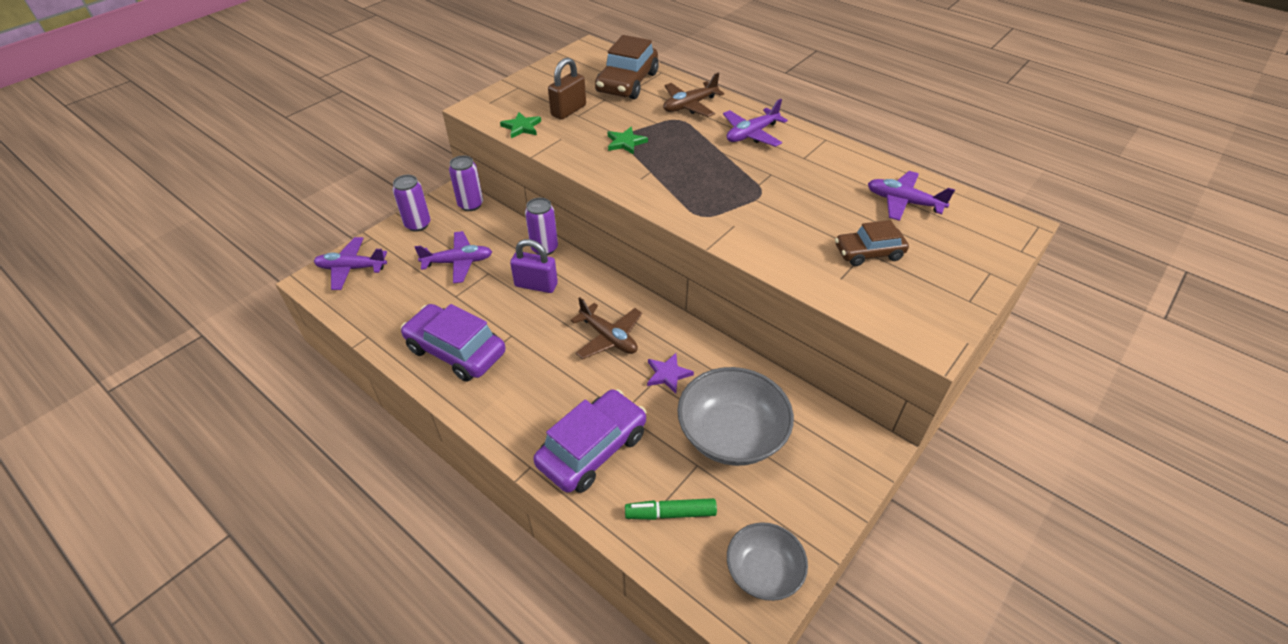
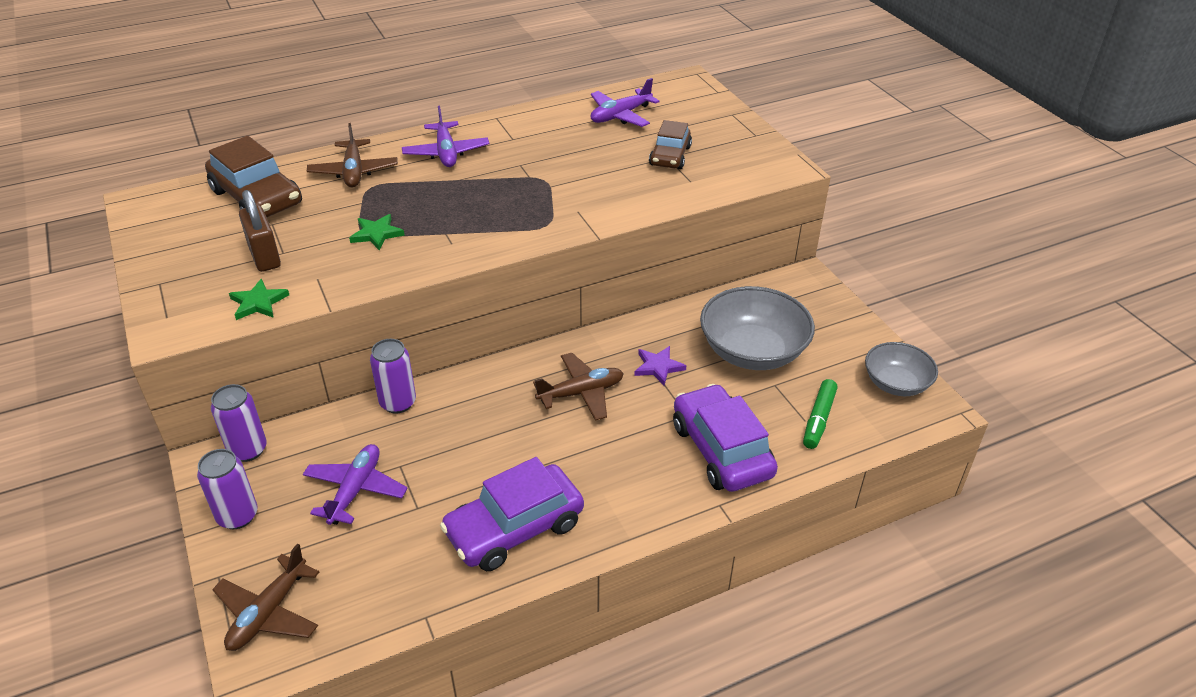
camera: 65 degrees left, 5 degrees down
purple plane [314,237,387,290] -> brown plane [212,543,319,651]
purple padlock [510,239,558,293] -> none

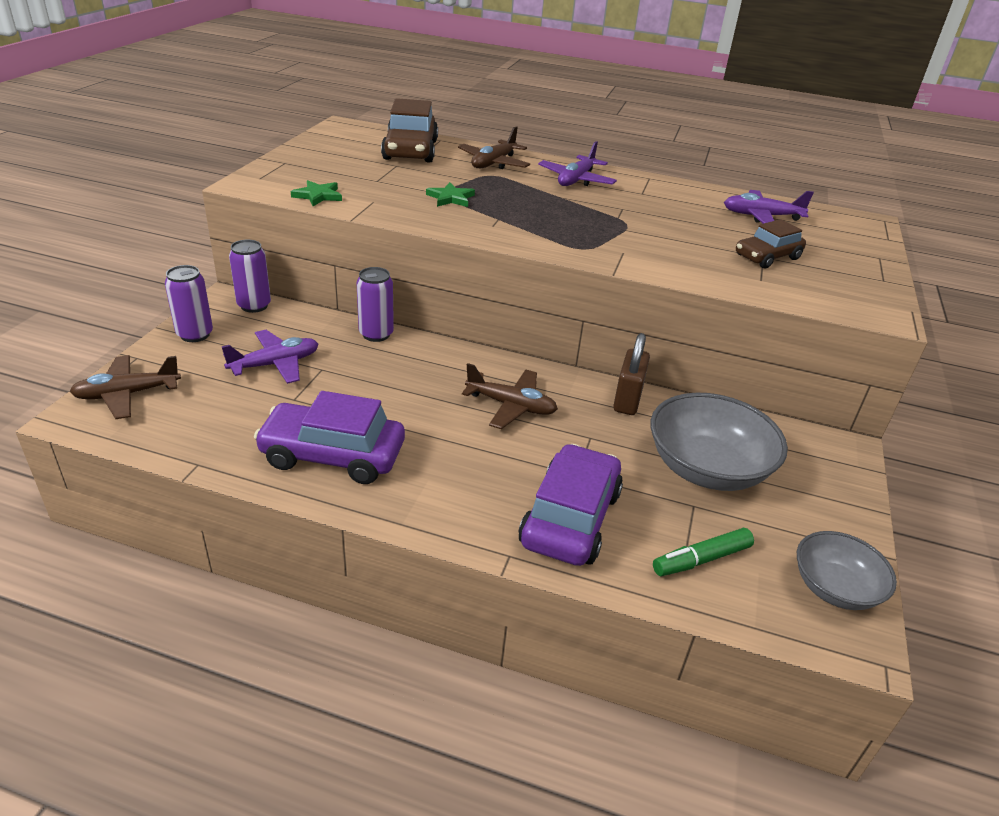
camera: 40 degrees right, 5 degrees down
brown padlock [239,190,281,272] -> brown padlock moved to [613,333,650,415]
purple star [634,346,687,386] -> none

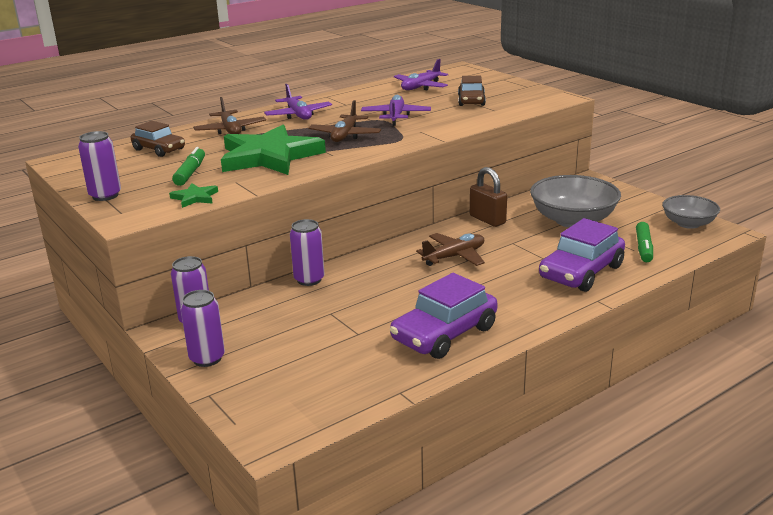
camera: 50 degrees left, 10 degrees down
brown plane [70,355,181,419] -> brown plane moved to [308,100,381,142]
purple plane [222,330,318,384] -> purple plane moved to [361,95,431,126]
brown car [381,98,438,163] -> brown car [131,121,185,157], size x0.62
green star [426,182,475,207] -> green star [221,125,326,175], size x2.47
purple car [519,444,623,566] -> purple car turned 105 degrees counterclockwise [539,218,625,292]
none -> purple can [78,131,121,201]
none -> green marker [172,147,205,186]

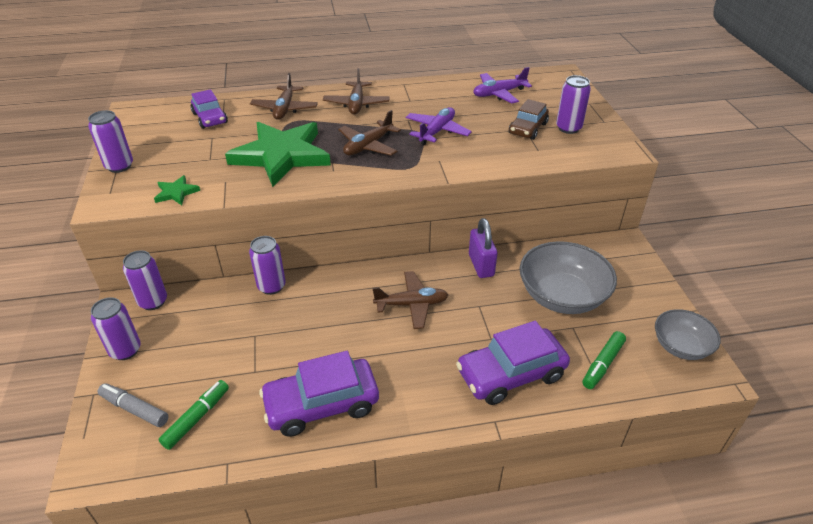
camera: 25 degrees right, 15 degrees up
brown car [131,121,185,157] -> purple car [190,89,228,129]
green marker [172,147,205,186] -> green marker moved to [158,380,229,450]
purple plane [264,84,332,120] -> brown plane [323,68,390,114]
brown padlock [470,167,507,227] -> purple padlock [469,218,498,278]
none -> grey marker [97,383,169,427]
none -> purple can [556,75,591,134]

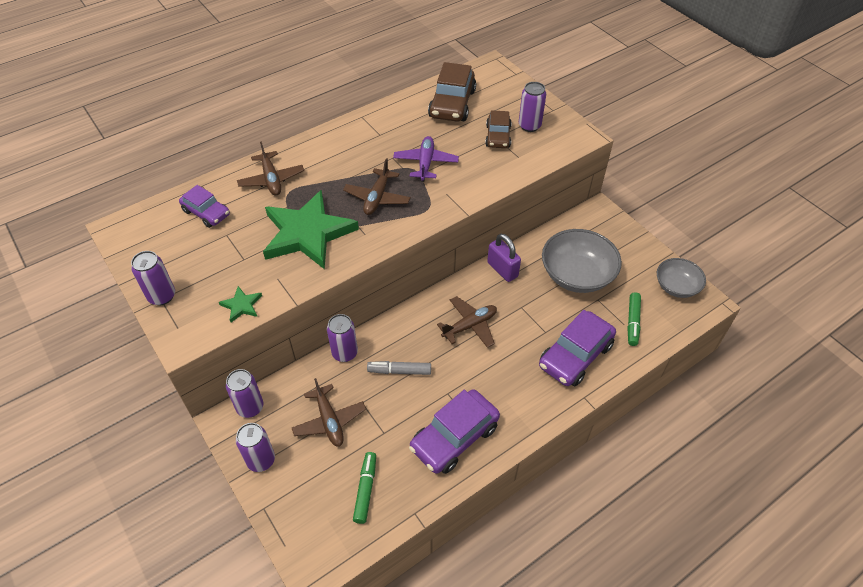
camera: 25 degrees left, 10 degrees up
grey marker [97,383,169,427] -> grey marker moved to [367,361,431,375]
brown plane [323,68,390,114] -> brown plane moved to [292,378,366,447]
purple plane [473,67,532,103] -> brown car [428,62,476,122]

